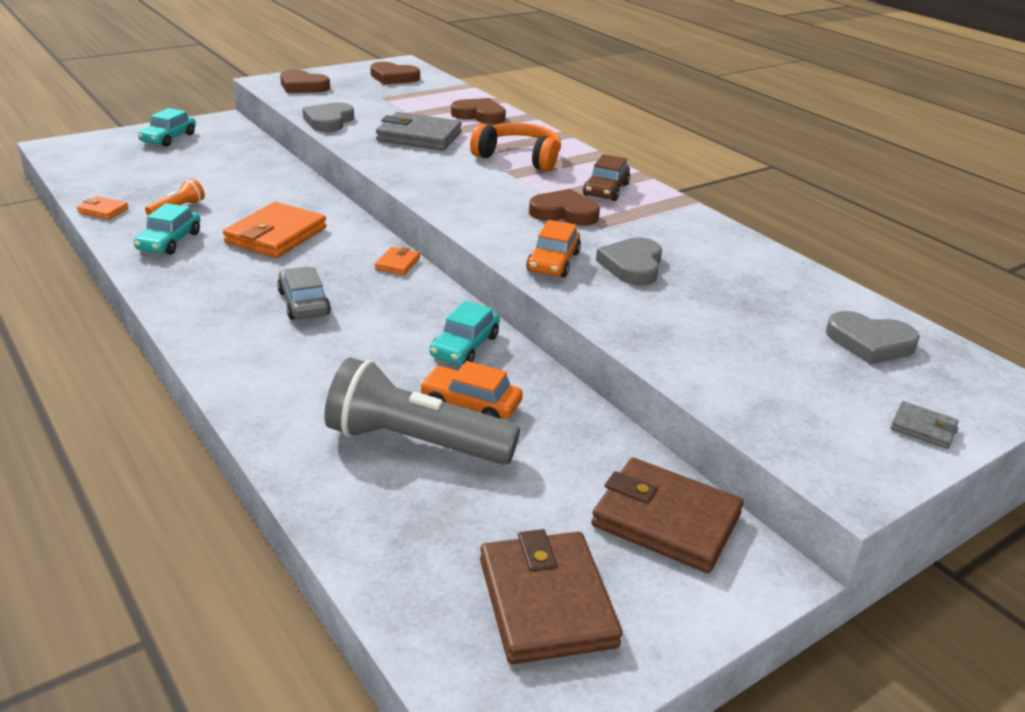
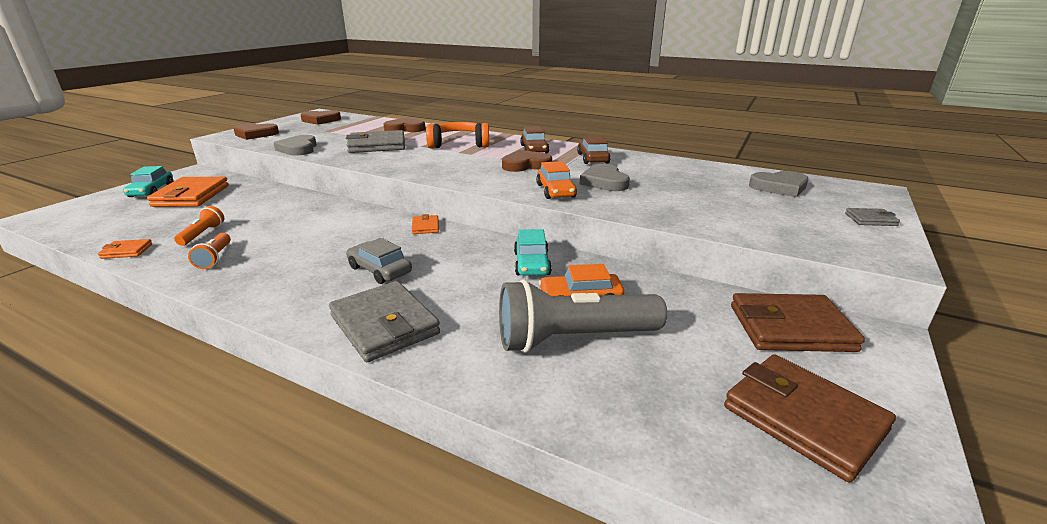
camera: 25 degrees left, 5 degrees down
turquoise car [134,203,200,255] -> orange flashlight [188,233,231,269]
orange wallet [223,202,327,258] -> orange wallet moved to [147,177,229,207]
none -> grey wallet [329,281,440,362]
none -> brown car [577,136,611,164]

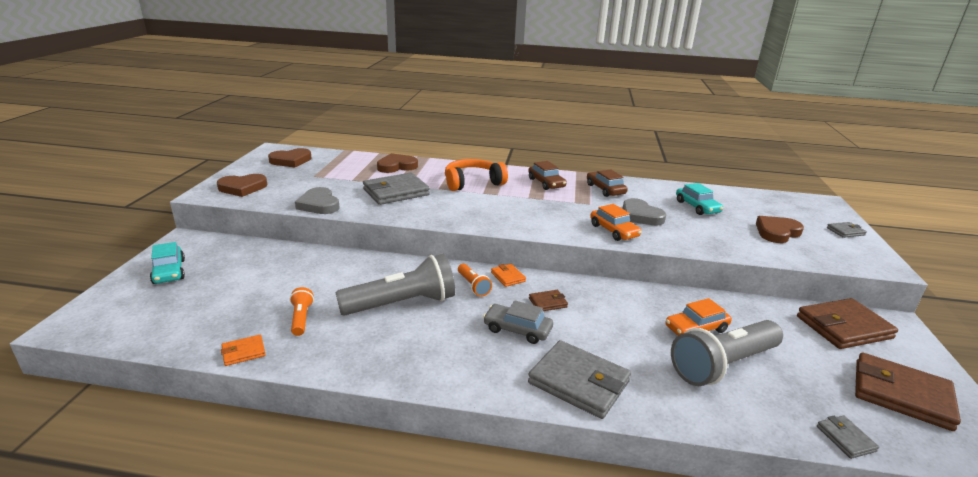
camera: 20 degrees left, 0 degrees up
orange wallet [147,177,229,207] -> none
orange flashlight [188,233,231,269] -> orange flashlight moved to [458,264,492,297]
brown heart [502,150,552,172] -> brown heart moved to [756,216,804,243]
turquoise car [514,229,552,276] -> turquoise car moved to [676,183,723,215]
grey heart [749,171,808,197] -> none
none -> grey flashlight [335,254,455,316]
none -> brown wallet [529,290,568,311]
none -> grey wallet [817,416,879,459]

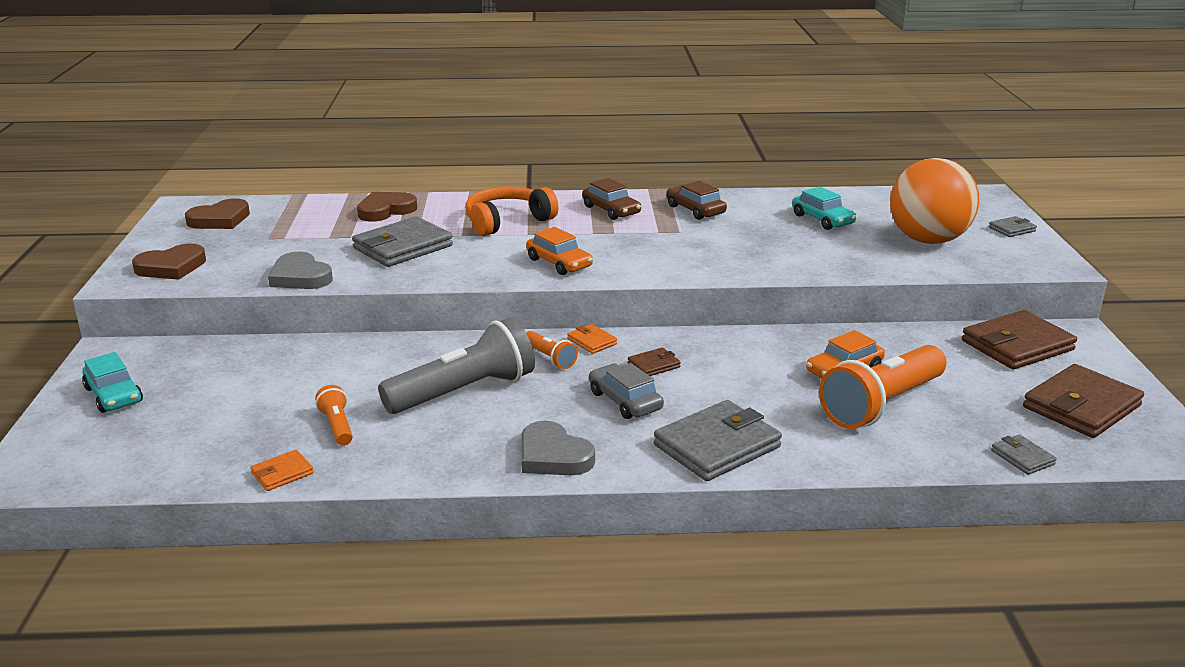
camera: 10 degrees left, 0 degrees up
grey car [483,300,553,344] -> grey car turned 45 degrees clockwise [589,363,664,419]
grey wallet [528,340,631,419] -> grey wallet turned 60 degrees counterclockwise [654,400,782,481]
orange car [590,204,642,241] -> orange car moved to [526,227,593,275]
grey heart [622,198,666,225] -> grey heart moved to [522,421,595,475]
grey flashlight [671,320,783,386] -> orange flashlight [819,345,946,429]
brown heart [756,216,804,243] -> orange ball [890,158,979,244]
brown wallet [855,353,961,431] -> brown wallet turned 60 degrees counterclockwise [1023,364,1144,438]

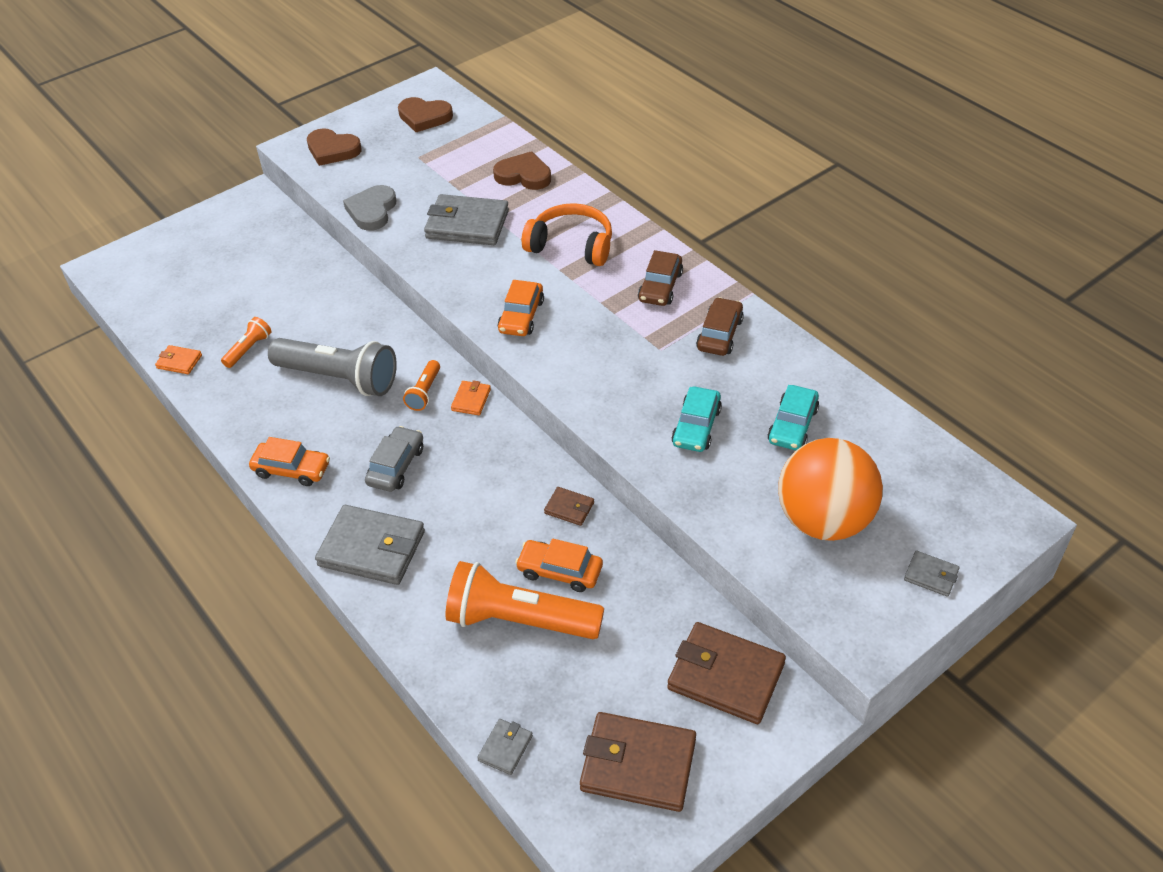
camera: 55 degrees right, 20 degrees up
turquoise car [82,352,143,413] -> turquoise car moved to [671,387,722,452]
grey heart [522,421,595,475] -> orange car [249,437,330,486]
brown wallet [628,347,681,376] -> brown wallet moved to [544,487,594,526]

